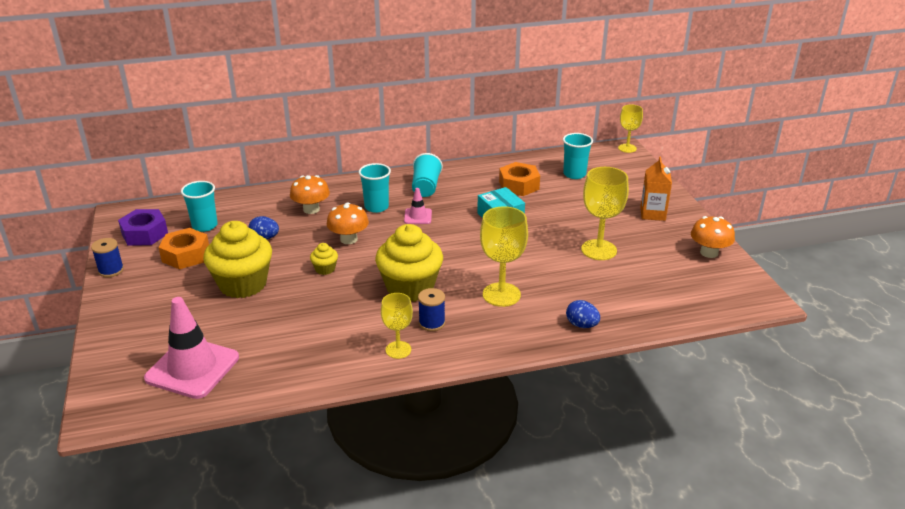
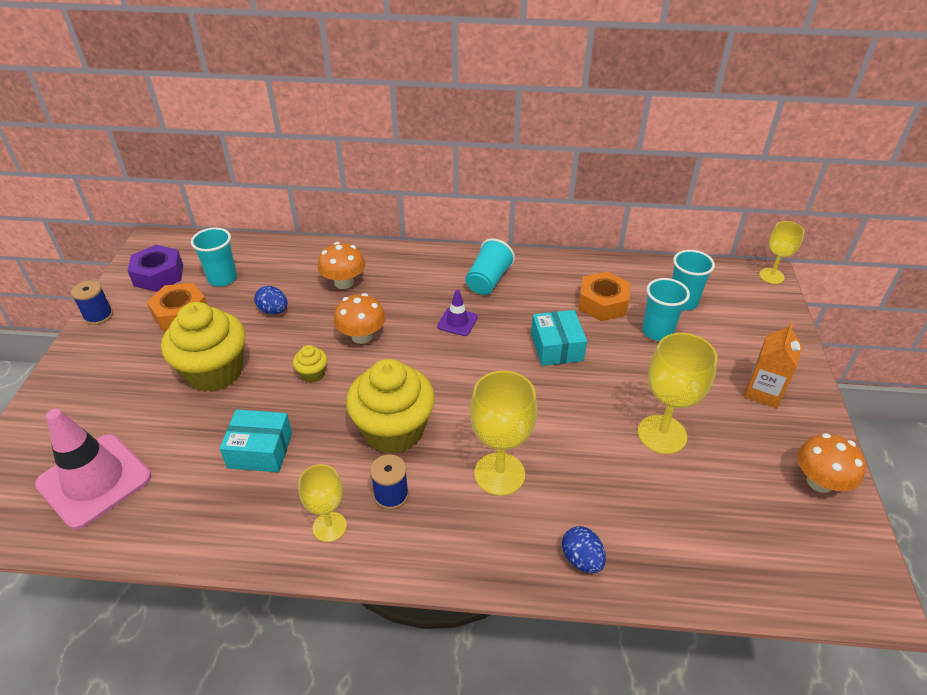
camera: 20 degrees right, 10 degrees up
turquoise cup [359,163,391,213] -> turquoise cup moved to [642,278,690,341]
pink traffic cone [404,188,432,224] -> purple traffic cone [437,290,478,336]
none -> turquoise box [220,409,292,472]

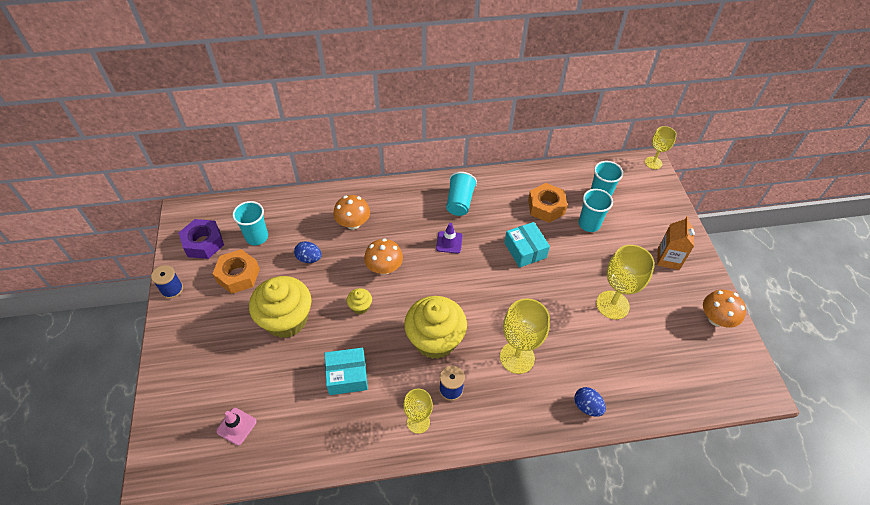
camera: 15 degrees left, 10 degrees up
pink traffic cone [35,409,151,530] -> pink traffic cone [216,408,257,445], size x0.48

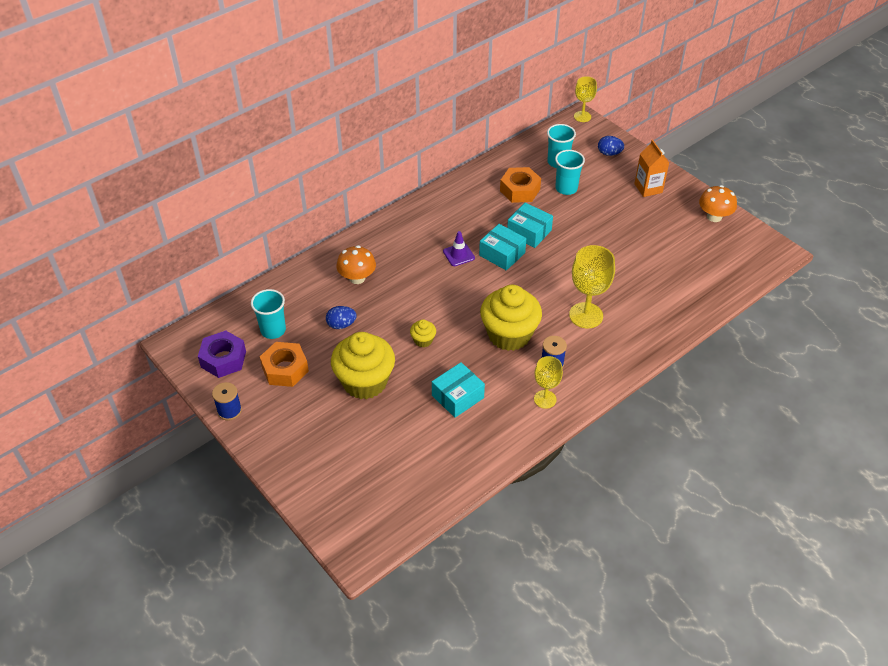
camera: 30 degrees left, 5 degrees down
pink traffic cone [216,408,257,445] -> none
orange mushroom [364,238,403,275] -> none
turquoise cup [446,172,477,216] -> none
blue egg [574,387,606,417] -> blue egg moved to [598,136,624,156]
yellow goblet [596,245,655,320] -> none
none -> turquoise box [479,224,526,271]

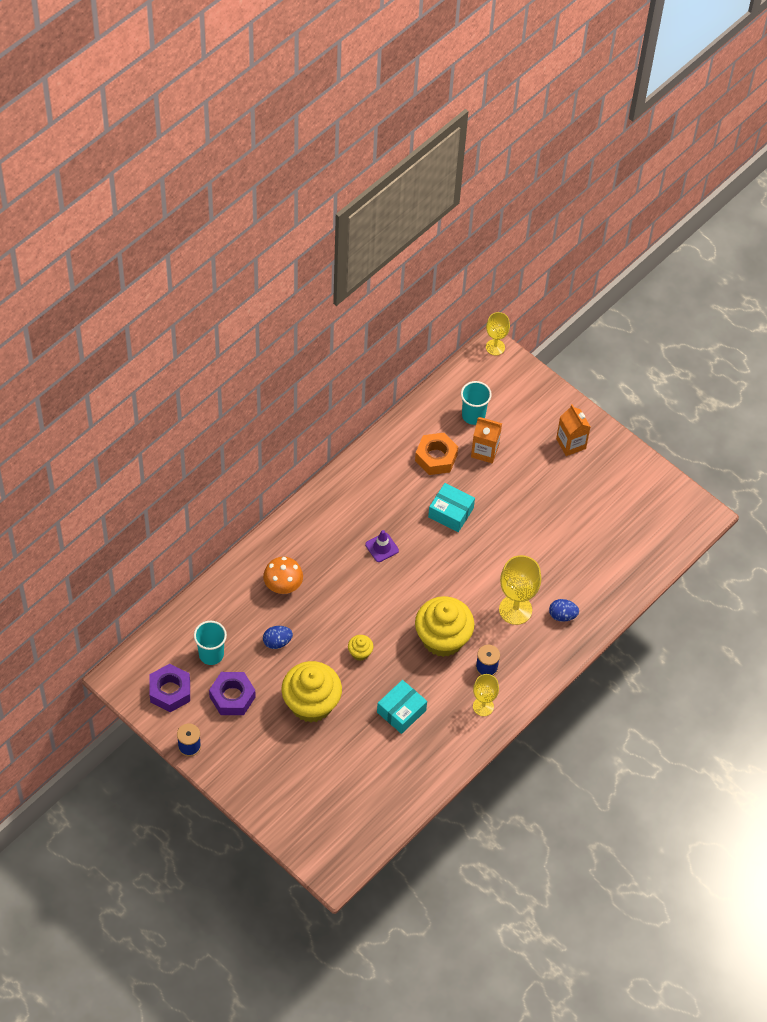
camera: 10 degrees left, 10 degrees up
orange nut [260,342,309,387] -> purple nut [209,672,256,715]
turquoise box [479,224,526,271] -> none
turquoise cup [555,150,585,195] -> orange carton [471,417,502,463]
blue egg [598,136,624,156] -> blue egg moved to [549,599,579,622]
orange mushroom [699,185,737,222] -> none

